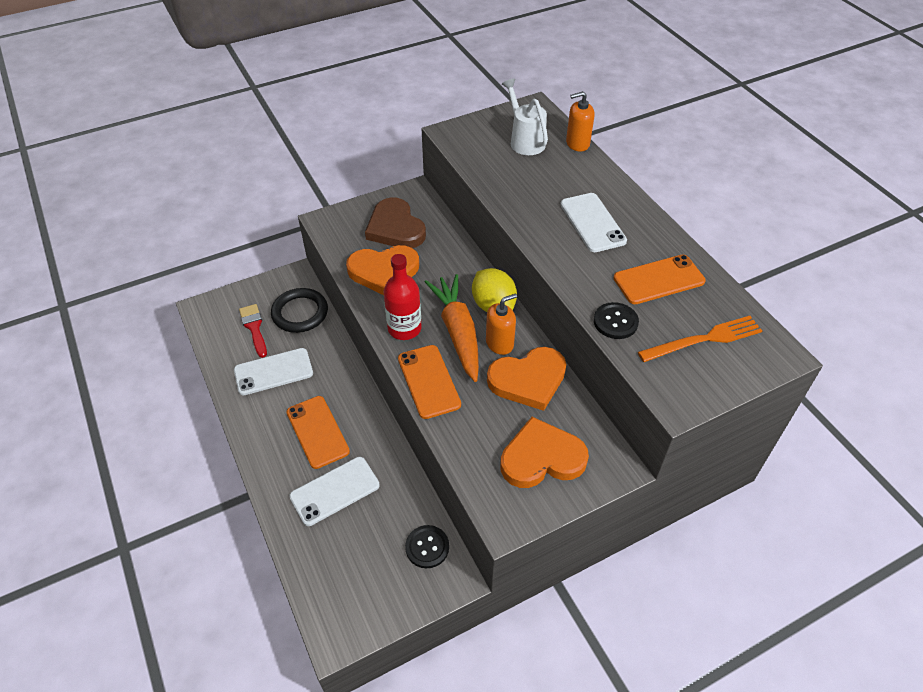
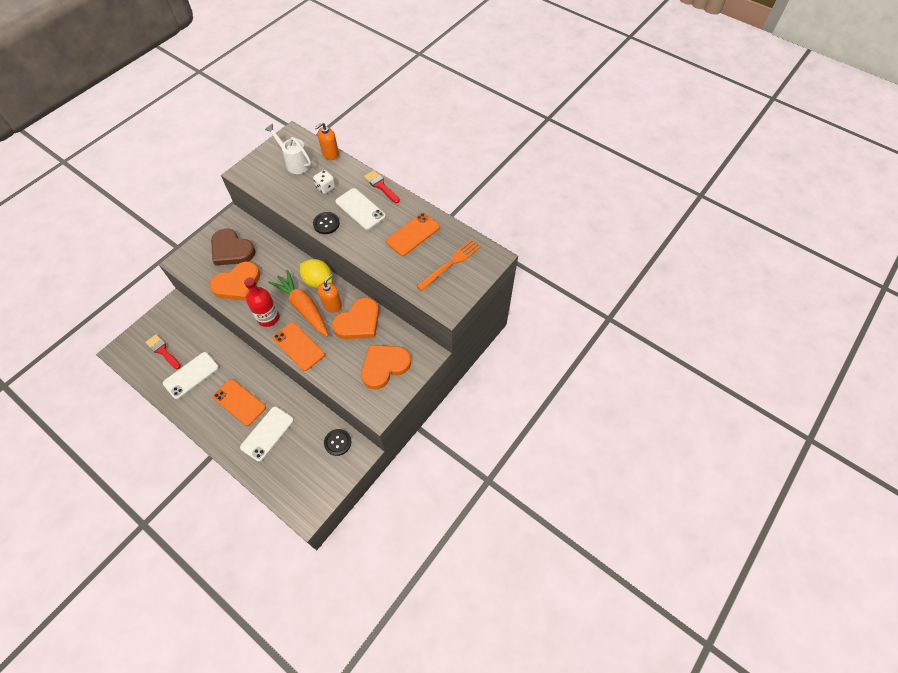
camera: 25 degrees left, 10 degrees up
black ring [271,288,328,333] -> none
black button [594,302,639,339] -> black button moved to [313,212,340,234]
none -> white dice [313,170,335,194]
none -> red brush [364,170,400,203]

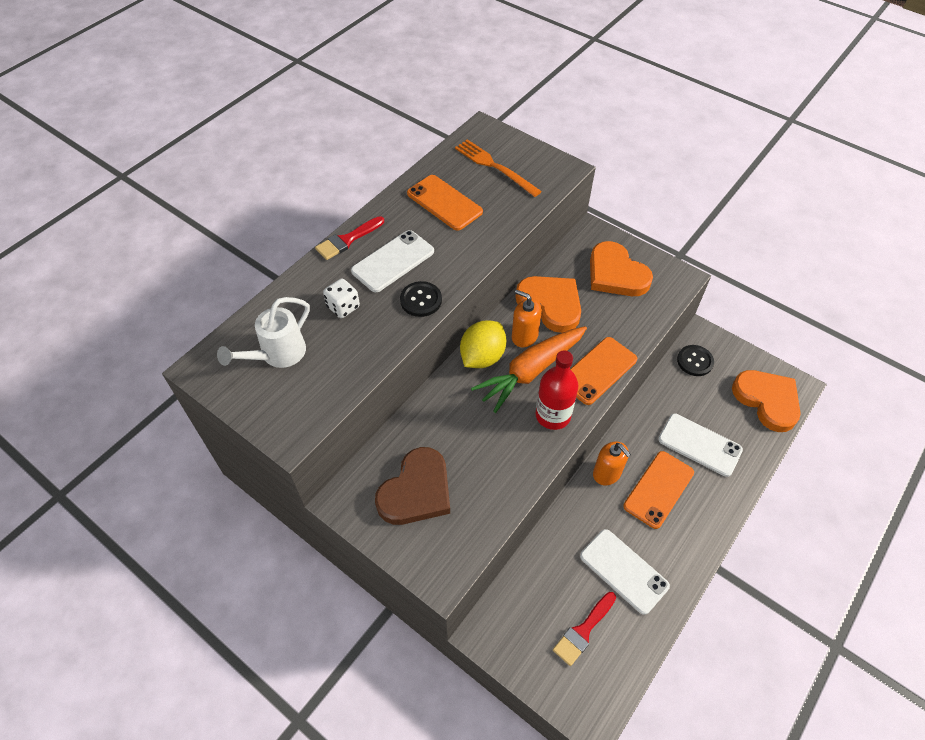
camera: 90 degrees left, 5 degrees down
orange heart [209,262,260,301] -> orange heart moved to [732,370,801,432]
orange soap dispenser [315,122,339,160] -> orange soap dispenser moved to [593,442,631,485]

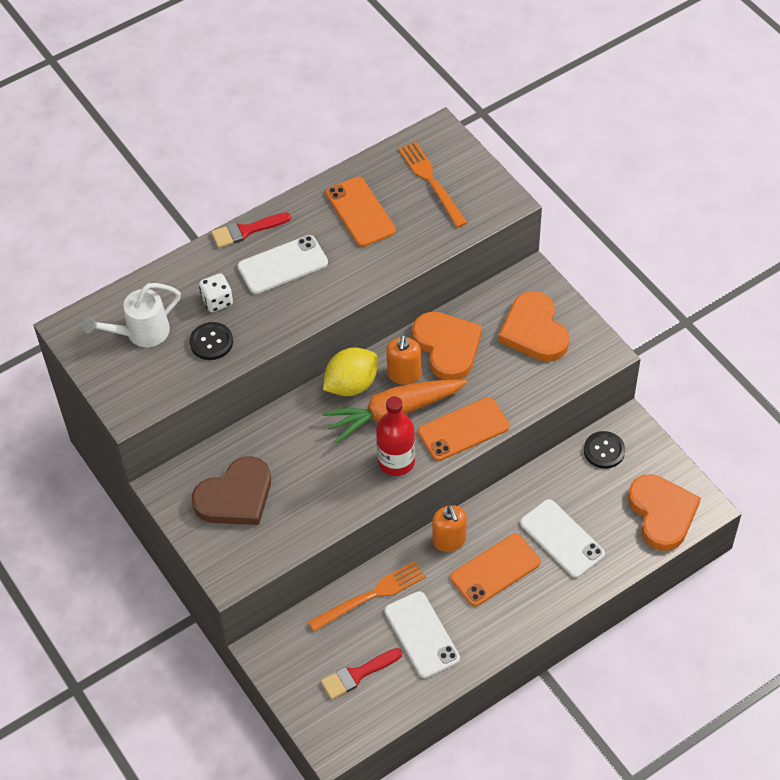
camera: 20 degrees right, 0 degrees up
black button [400,281,442,317] -> black button moved to [190,322,233,360]
orange soap dispenser [512,289,542,347] -> orange soap dispenser turned 135 degrees counterclockwise [386,335,421,385]
none -> orange fork [308,561,426,632]

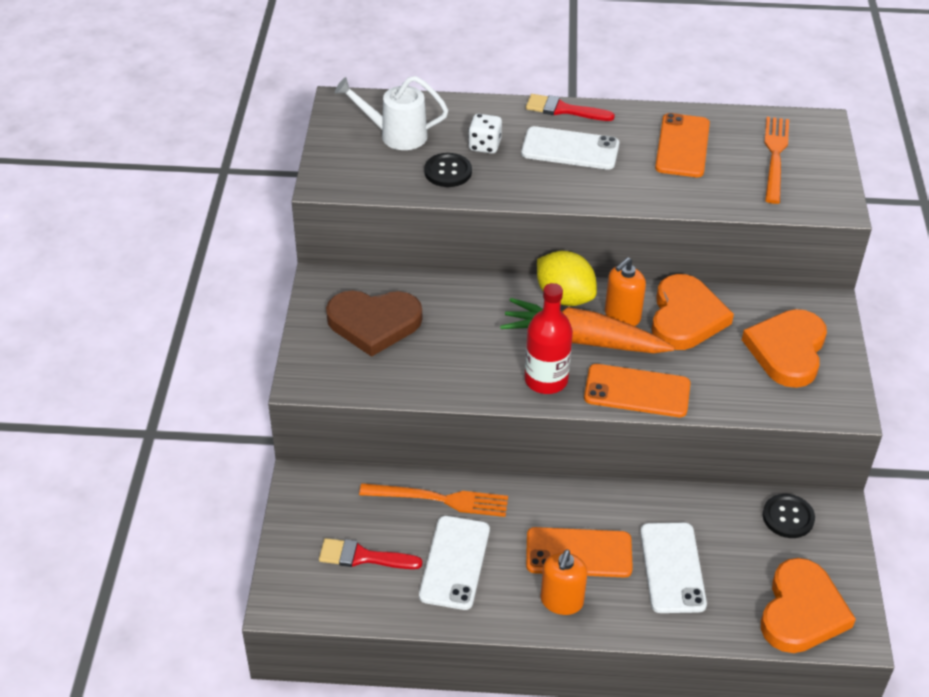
camera: 35 degrees right, 10 degrees down
yellow lemon [323,348,378,396] -> yellow lemon turned 45 degrees clockwise [537,251,597,306]
orange soap dispenser [432,505,467,552] -> orange soap dispenser moved to [540,550,588,615]

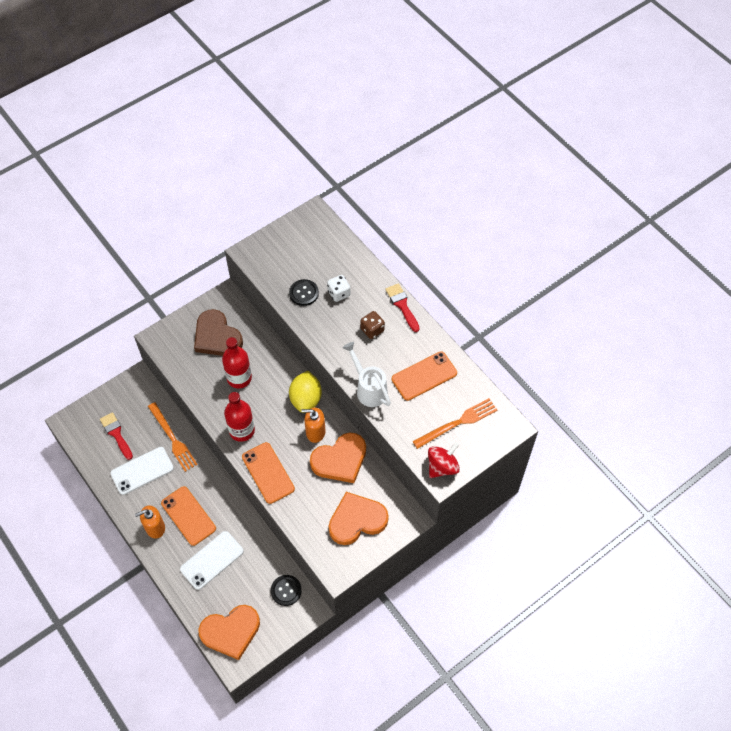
camera: 50 degrees right, 15 degrees up
white watering can [335,76,448,150] -> white watering can moved to [343,342,391,407]
orange carrot [500,298,675,353] -> none
white phone [521,126,619,170] -> brown dice [360,311,385,339]
none -> red bottle [222,337,252,389]
none -> red spinning top [428,442,460,478]

